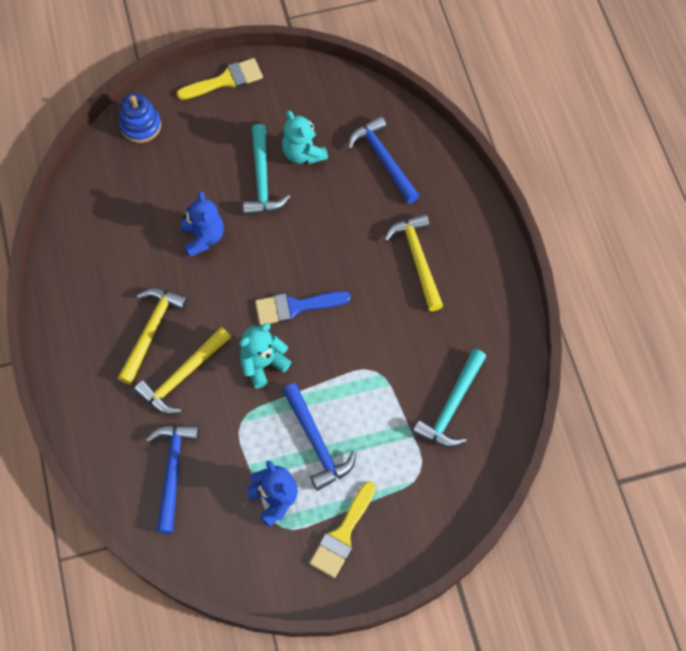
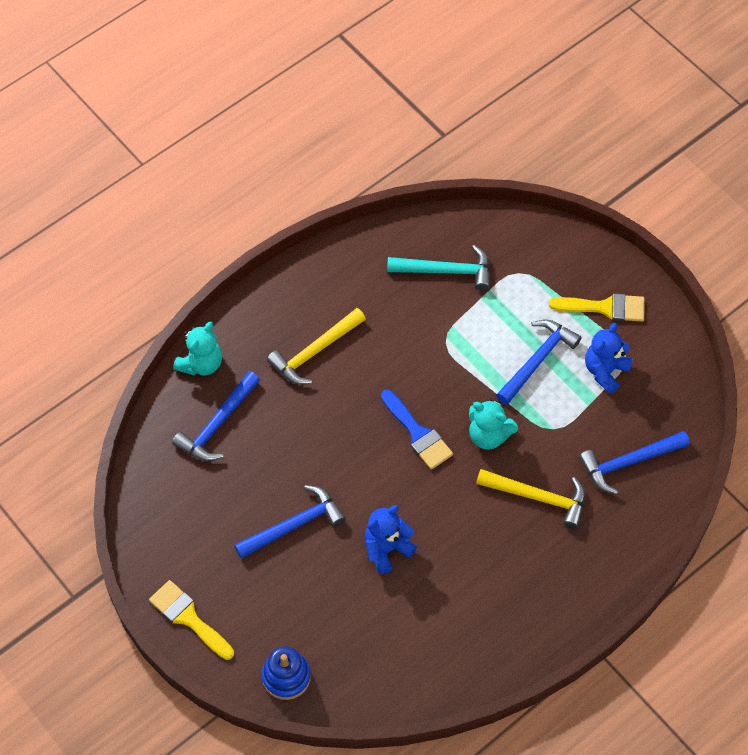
camera: 115 degrees left, 5 degrees down
yellow hammer [118,288,188,385] -> none
turquoise hammer [243,124,290,215] -> blue hammer [234,485,346,559]
turquoise teddy bear [282,110,328,164] -> turquoise teddy bear moved to [173,322,222,376]

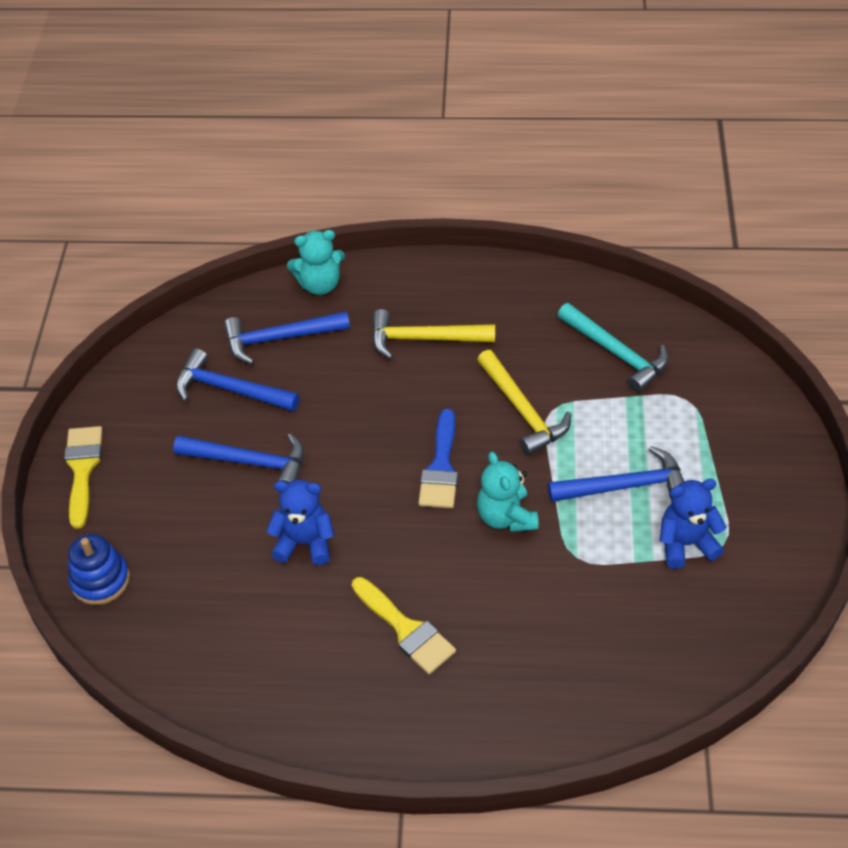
camera: 45 degrees right, 10 degrees down
yellow hammer [476,469,586,529] -> yellow hammer moved to [477,350,571,455]
yellow brush [549,293,645,321] -> yellow brush moved to [352,577,456,674]
blue hammer [579,431,690,494] -> blue hammer moved to [176,349,299,411]

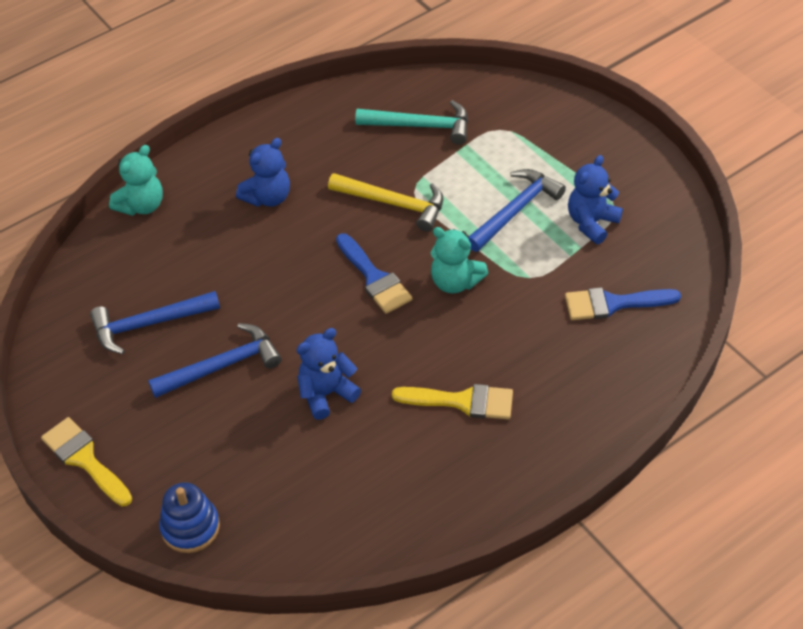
camera: 40 degrees left, 0 degrees up
blue hammer [224,311,350,364] -> none
yellow hammer [372,309,495,359] -> blue teddy bear [236,138,290,207]
none -> blue brush [565,287,681,320]

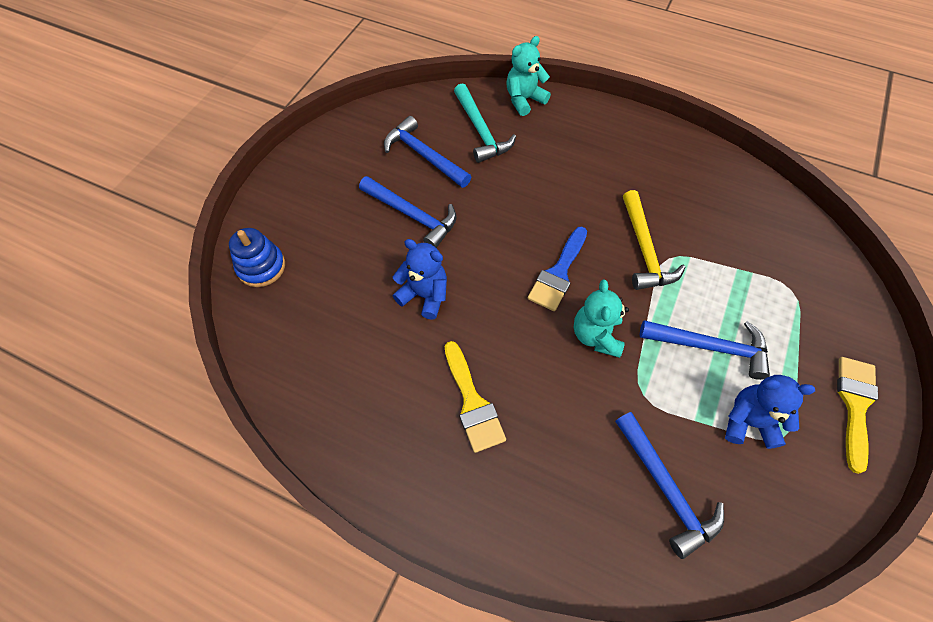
camera: 60 degrees right, 10 degrees up
yellow brush [41,417,132,506] -> yellow brush moved to [837,357,878,474]
turquoise teddy bear [109,145,163,216] -> turquoise teddy bear turned 135 degrees clockwise [506,36,551,116]
blue teddy bear [236,138,290,207] -> none
turquoise hammer [355,100,468,145] -> turquoise hammer moved to [454,83,516,163]
blue brush [565,287,681,320] -> blue hammer [615,412,724,559]

